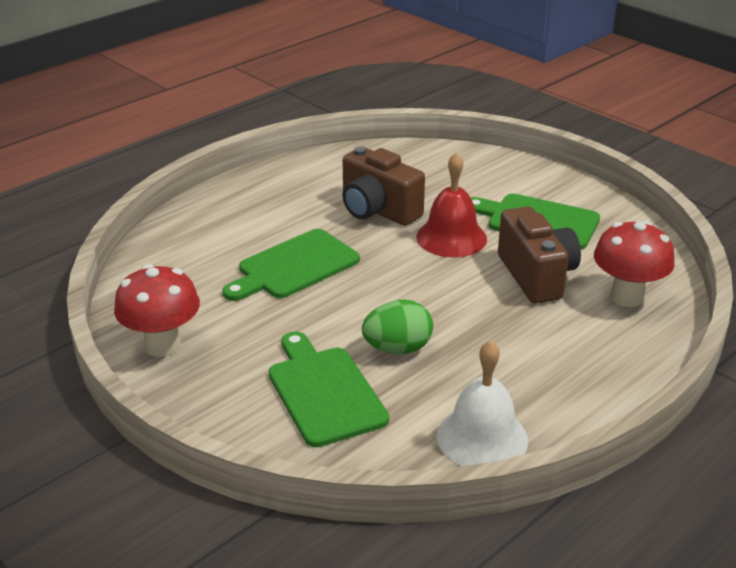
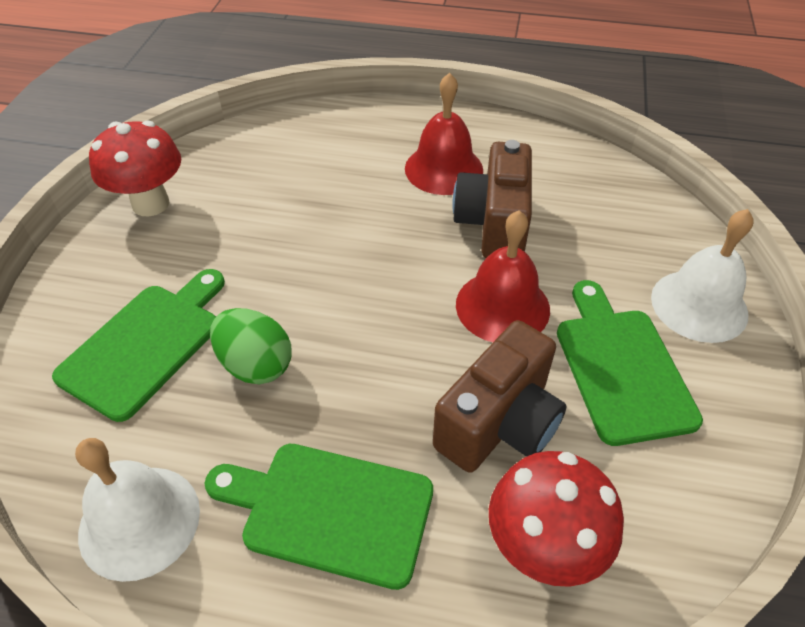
camera: 55 degrees right, 15 degrees up
green cutting board [222,229,360,301] -> green cutting board moved to [205,444,433,590]
none -> red bell [405,72,483,195]
none -> white bell [651,209,754,343]

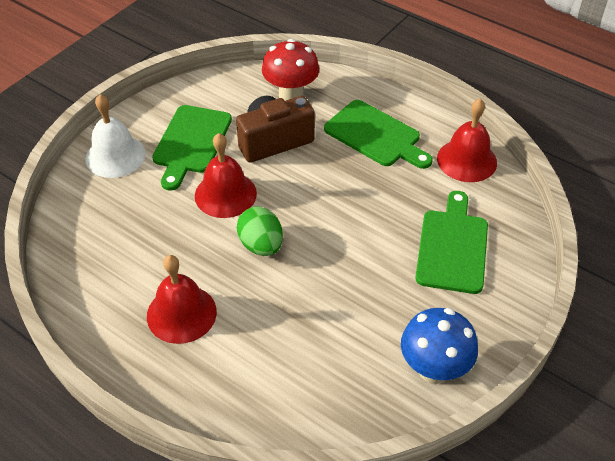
camera: 155 degrees left, 0 degrees up
green cutting board [52,269,225,422] -> green cutting board turned 135 degrees clockwise [415,191,488,294]
white bell [75,438,200,582] -> red bell [437,99,497,182]
red mushroom [89,120,181,216] -> blue mushroom [401,308,478,384]
green egg [210,308,292,384] -> green egg moved to [237,206,283,256]
brown camera [452,140,532,258] -> none

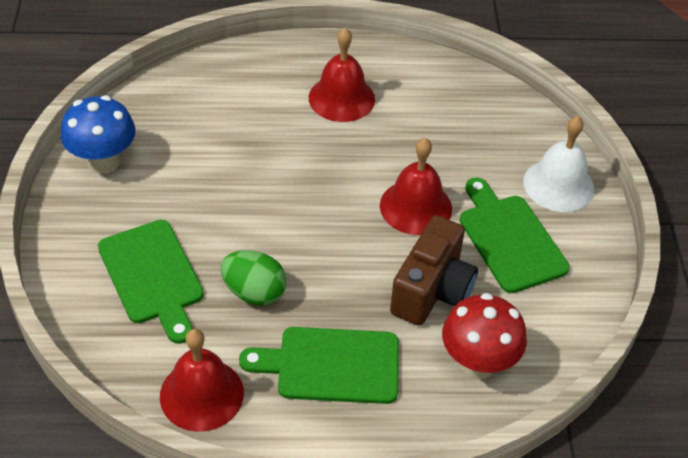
camera: 140 degrees right, 0 degrees up
green egg [237,206,283,256] -> green egg moved to [221,250,286,306]

